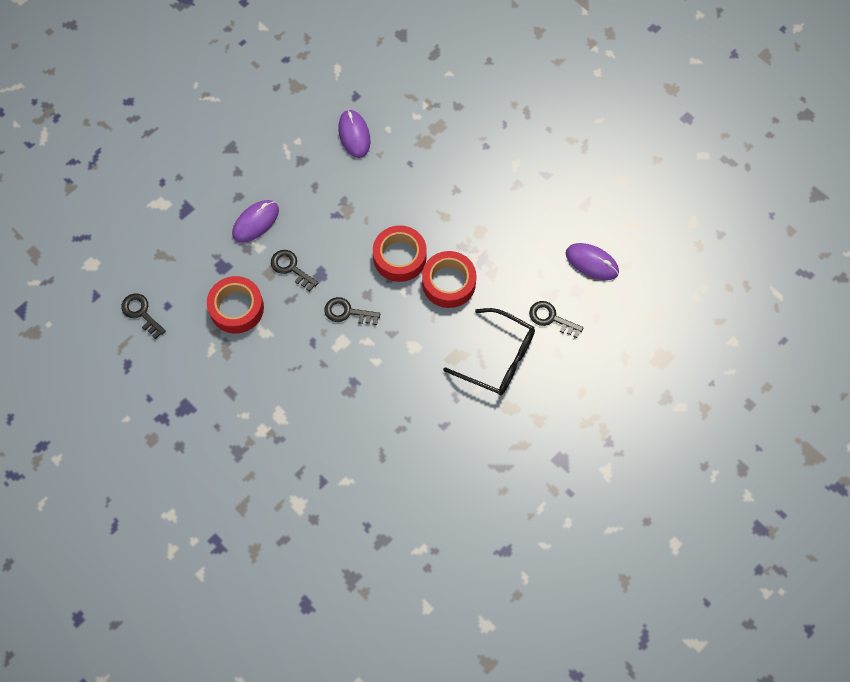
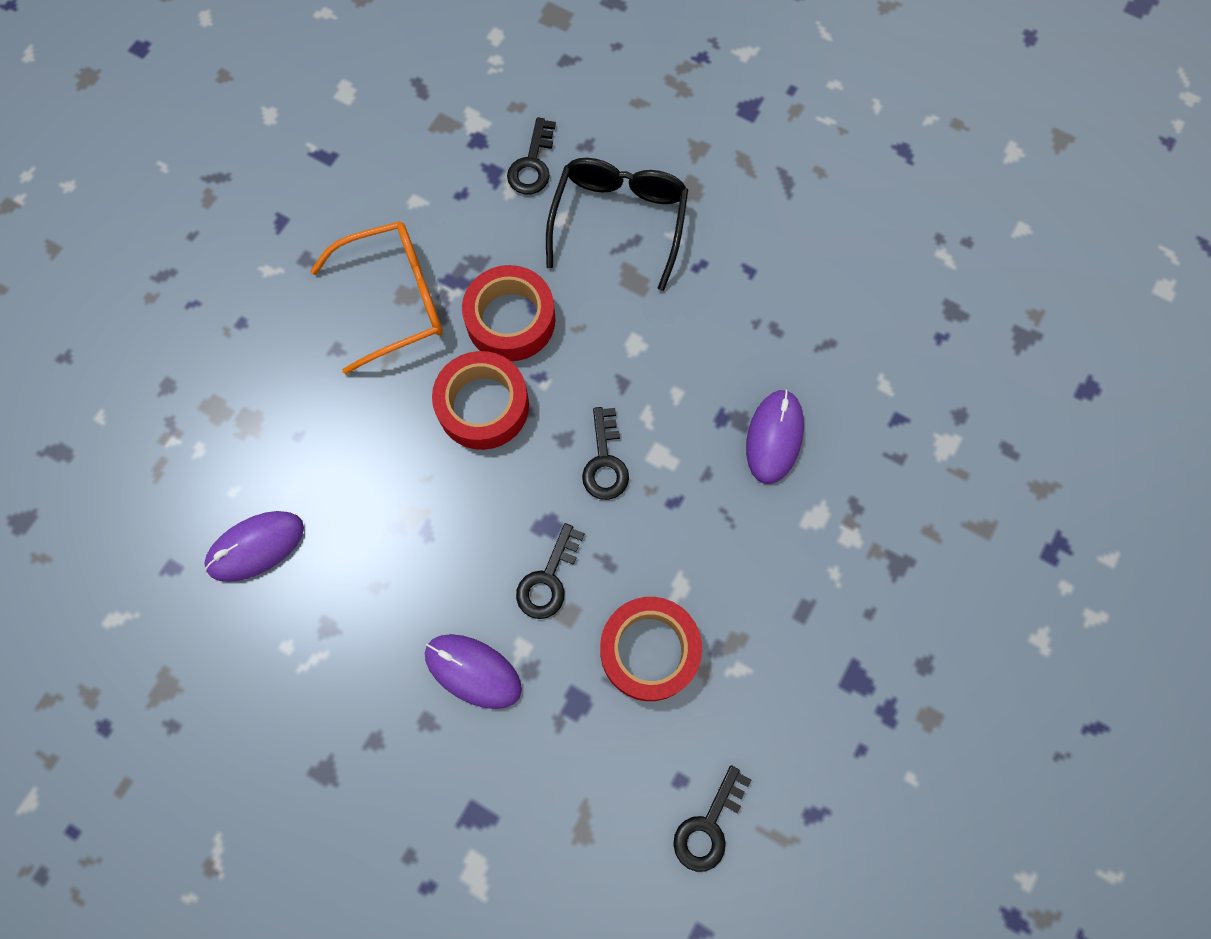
camera: 105 degrees left, 5 degrees up
purple mouse [566,243,619,280] -> purple mouse moved to [746,390,804,484]
none -> orange glasses [310,221,443,374]

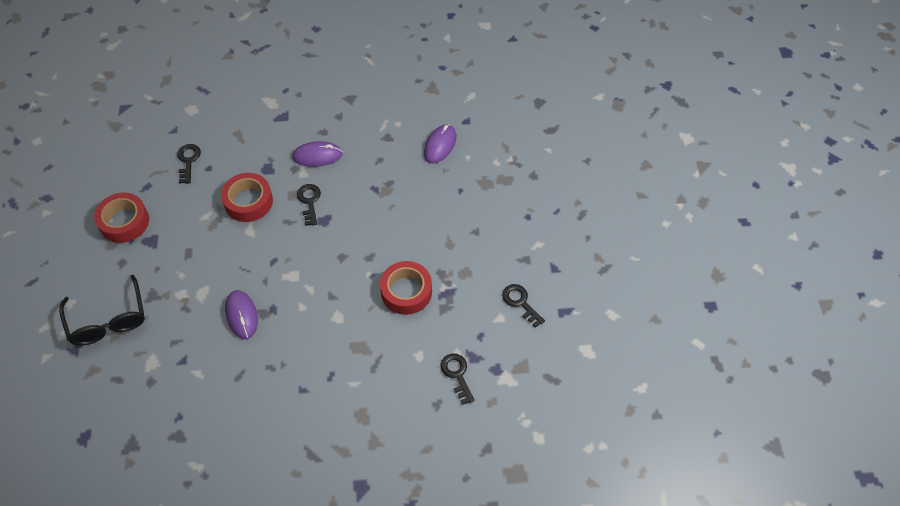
camera: 145 degrees right, 15 degrees down
orange glasses [310,221,443,374] -> none
red tape [432,351,529,450] -> red tape moved to [94,193,149,243]
black glasses [546,158,688,291] -> black glasses moved to [59,275,145,346]
black key [582,407,629,500] -> black key moved to [502,284,545,328]

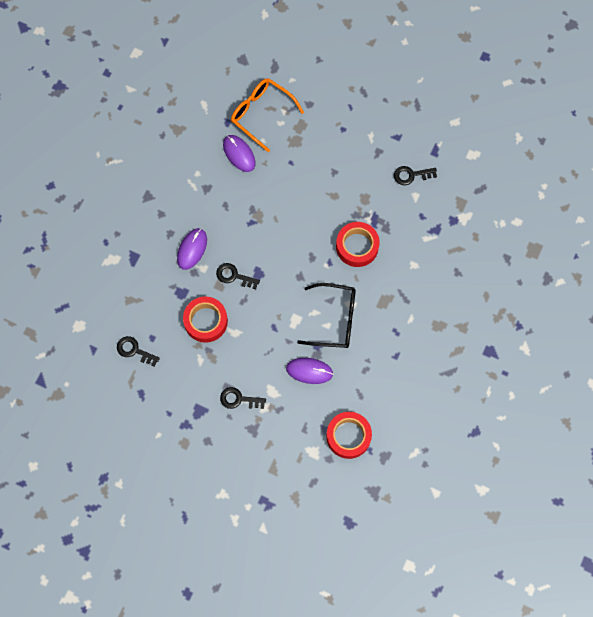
camera: 60 degrees left, 15 degrees up
black glasses [59,275,145,346] -> black glasses moved to [297,283,356,348]
red tape [94,193,149,243] -> red tape moved to [326,412,372,459]
black key [440,353,475,405] -> black key moved to [220,387,266,409]
none -> orange glasses [231,78,304,152]

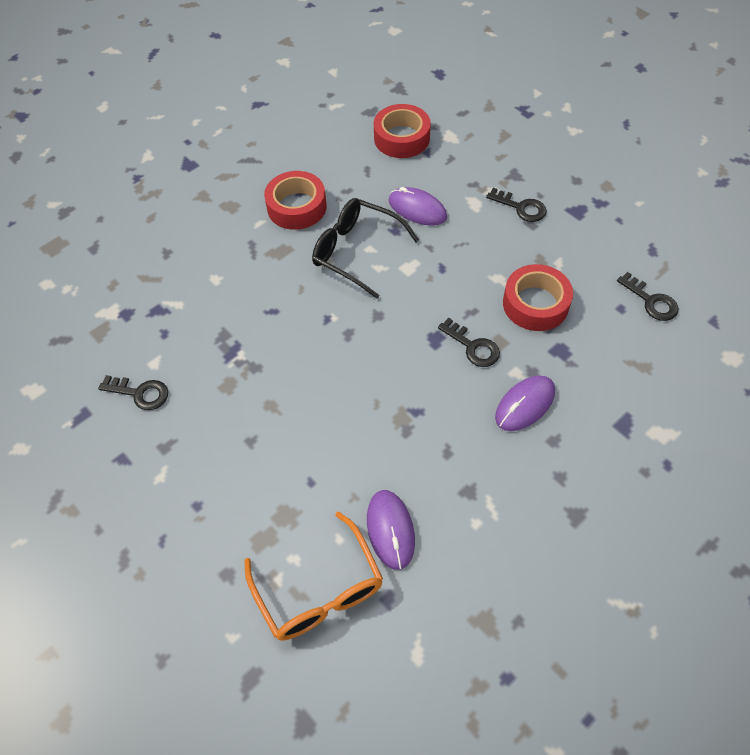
camera: 155 degrees left, 15 degrees down
red tape [336,222,380,267] -> red tape moved to [264,171,327,230]

